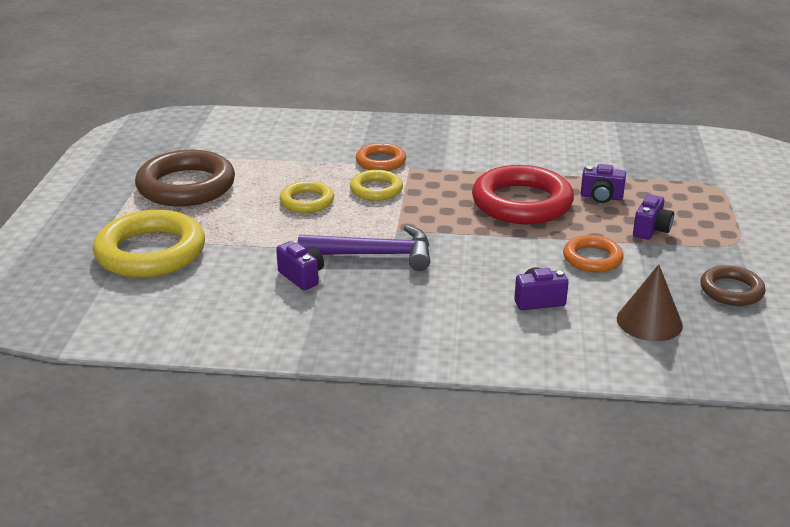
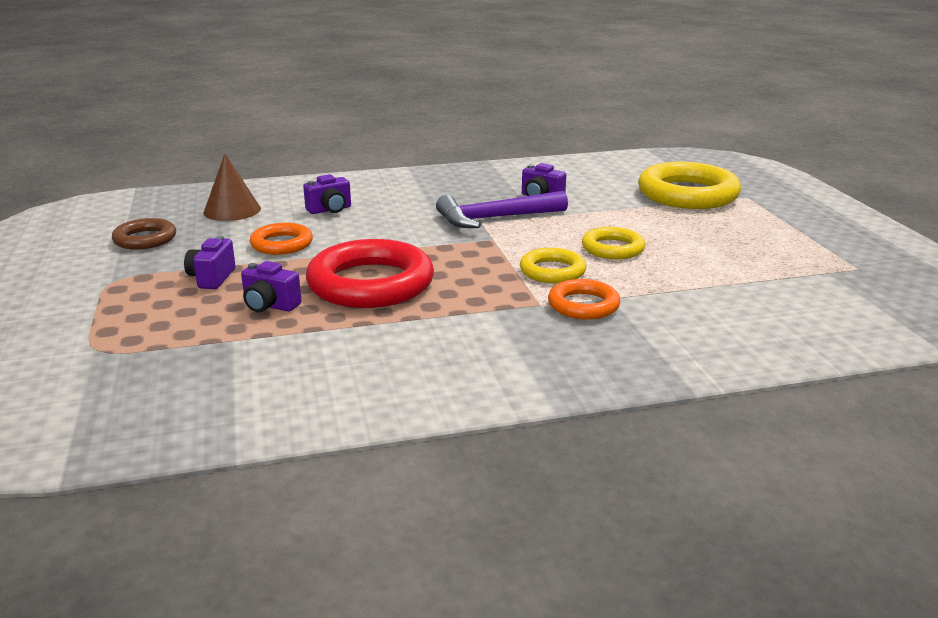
camera: 160 degrees right, 5 degrees down
brown ring [135,150,235,206] -> none
purple camera [581,164,626,203] -> purple camera turned 150 degrees counterclockwise [241,261,302,312]

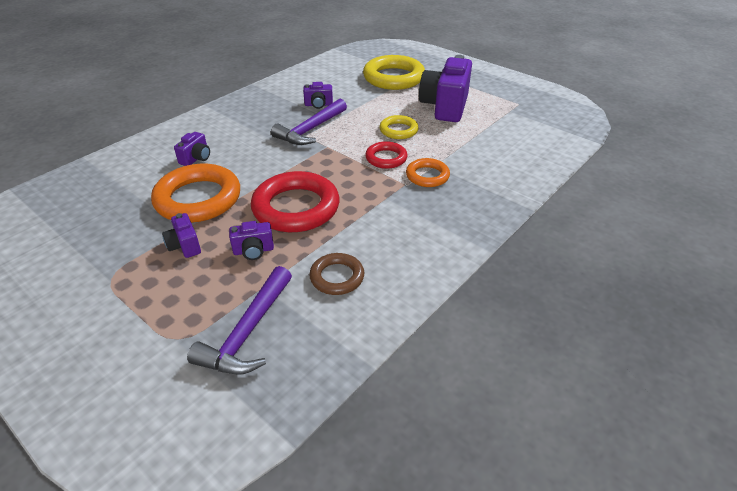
camera: 35 degrees left, 15 degrees up
brown ring [112,218,176,250] -> brown ring moved to [309,253,364,295]
brown cone [203,154,261,221] -> none
orange ring [249,223,313,255] -> orange ring [151,164,240,223], size x1.85
yellow ring [520,248,586,283] -> red ring [365,141,407,169]
none -> purple hammer [187,266,292,375]
none -> purple camera [419,55,472,122]

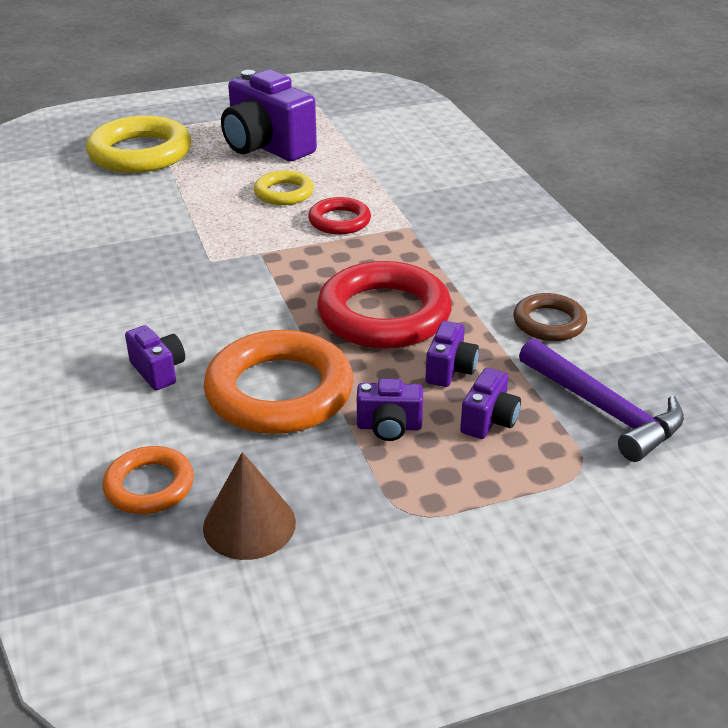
camera: 60 degrees left, 5 degrees down
purple hammer [271,99,347,145] -> none
purple camera [303,82,333,109] -> purple camera moved to [460,368,521,439]
orange ring [406,158,450,187] -> orange ring moved to [103,446,194,514]
none -> brown cone [203,452,296,560]

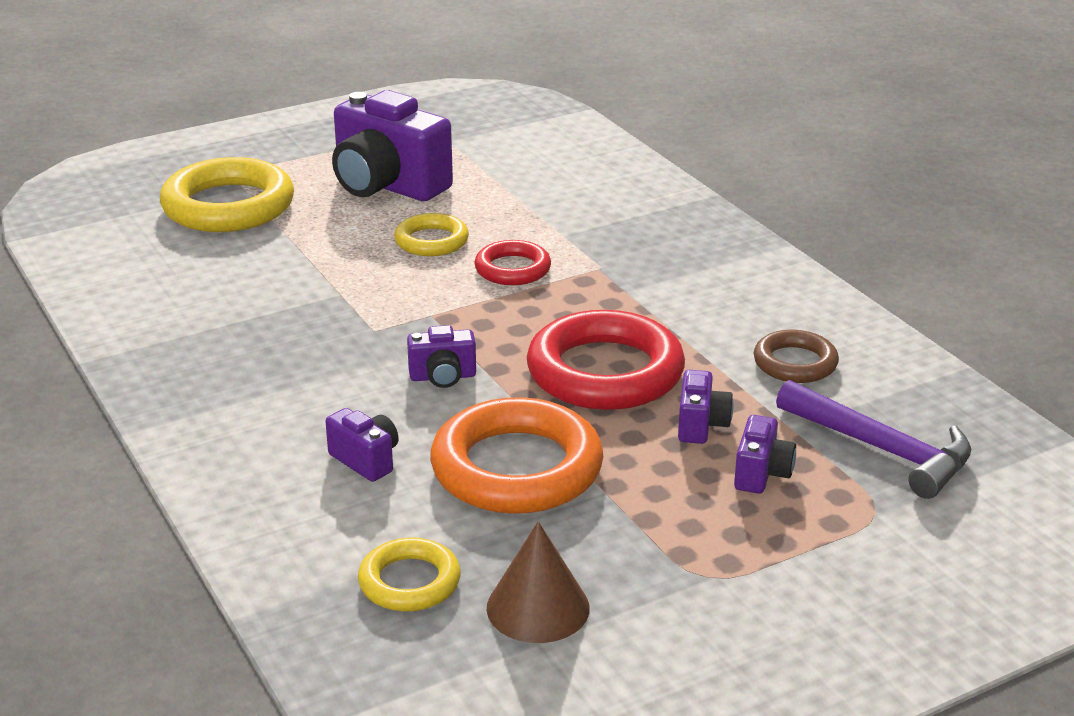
camera: 10 degrees left, 5 degrees down
orange ring [103,446,194,514] -> yellow ring [358,538,461,611]
purple camera [357,379,423,441] -> purple camera moved to [407,325,476,388]

